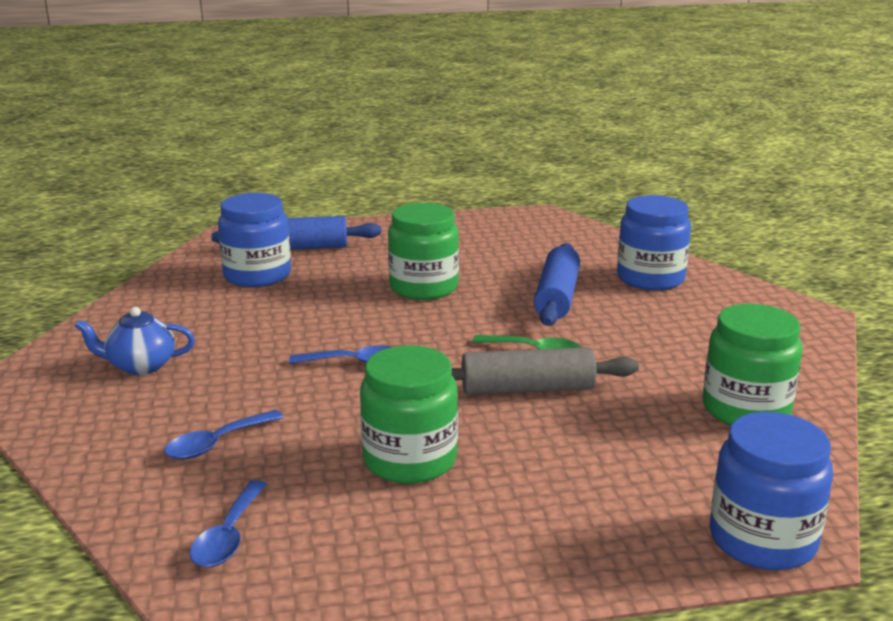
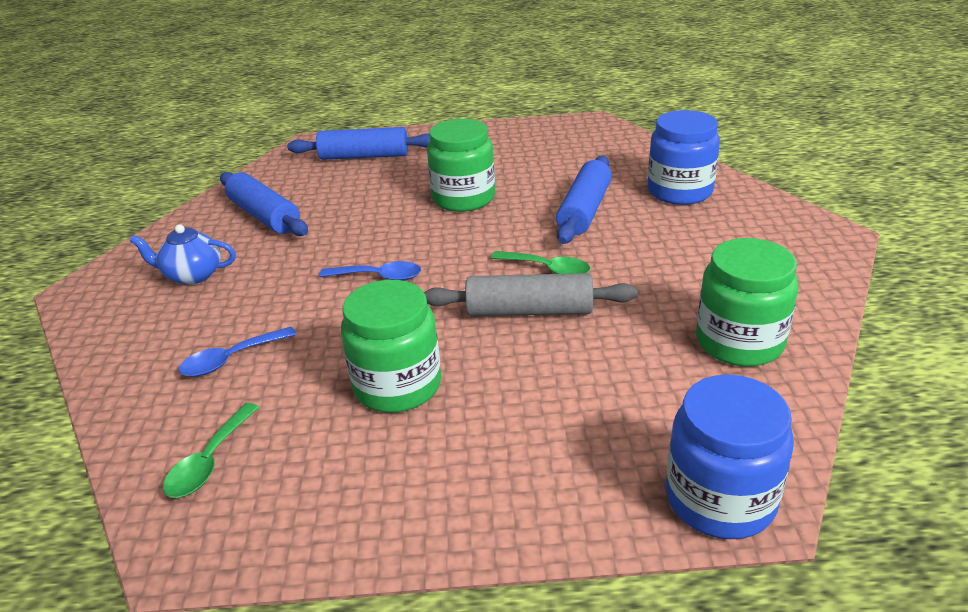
camera: 10 degrees right, 10 degrees up
blue spoon [190,480,267,567] -> green spoon [163,403,259,498]
blue jar [218,193,291,287] -> none
none -> blue rolling pin [220,172,308,236]

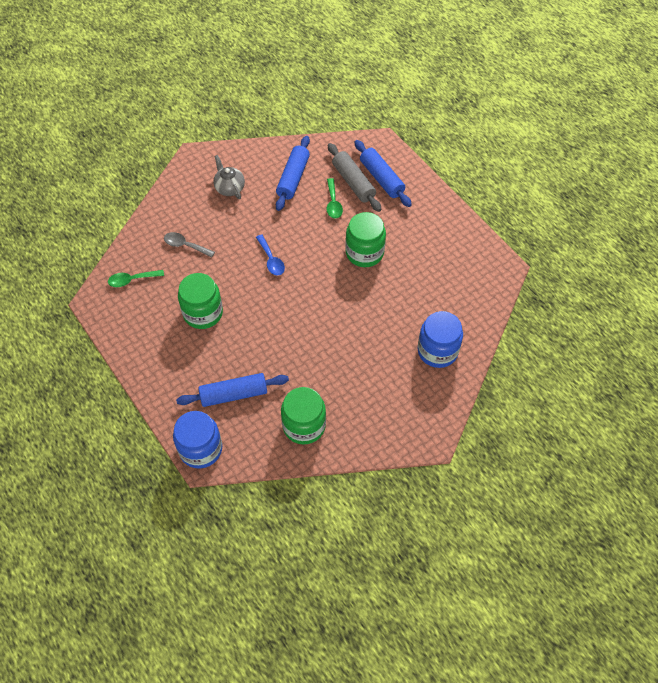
camera: 55 degrees right, 25 degrees up
blue teapot [130,224,236,285] -> grey teapot [213,155,245,199]
blue spoon [178,327,297,377] -> grey spoon [164,232,215,257]
grey rolling pin [424,273,638,316] -> grey rolling pin moved to [328,143,381,212]
green spoon [491,251,591,274] -> green spoon moved to [327,178,343,219]
blue rolling pin [556,156,612,244] -> blue rolling pin moved to [176,373,289,407]

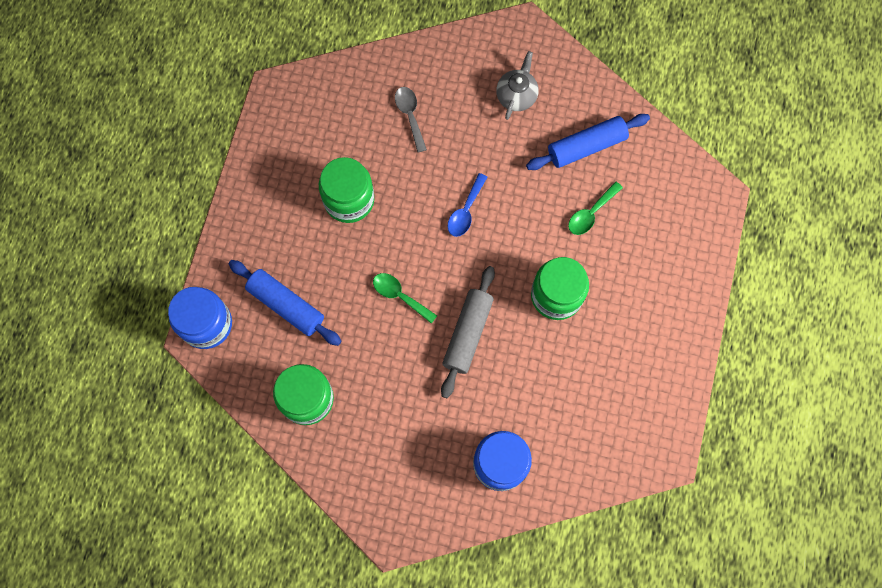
camera: 50 degrees right, 15 degrees up
green spoon [108,270,164,287] -> green spoon moved to [373,273,437,324]
grey rolling pin [328,143,381,212] -> grey rolling pin moved to [441,266,495,398]
blue rolling pin [354,140,412,207] -> none

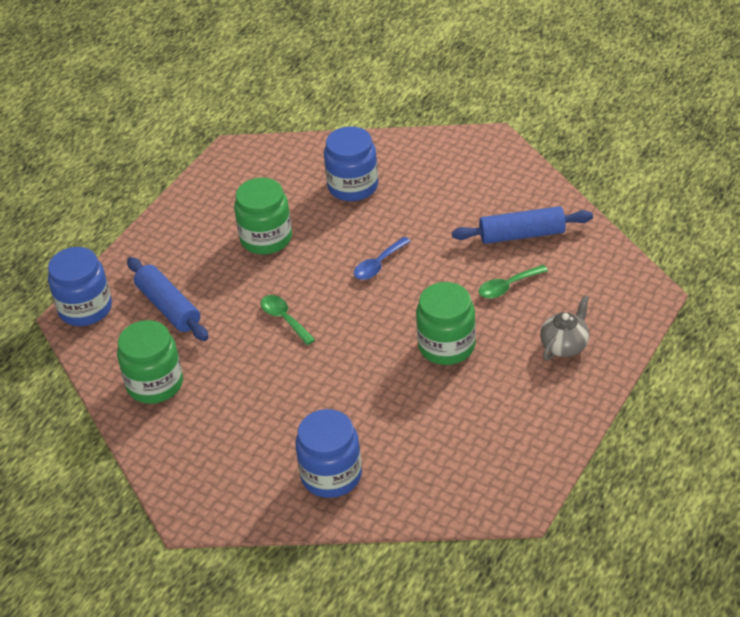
camera: 20 degrees right, 30 degrees down
grey spoon [395,87,427,153] -> blue jar [324,126,378,201]
grey rolling pin [441,266,495,398] -> none
grey teapot [496,51,539,120] -> grey teapot moved to [540,295,589,360]

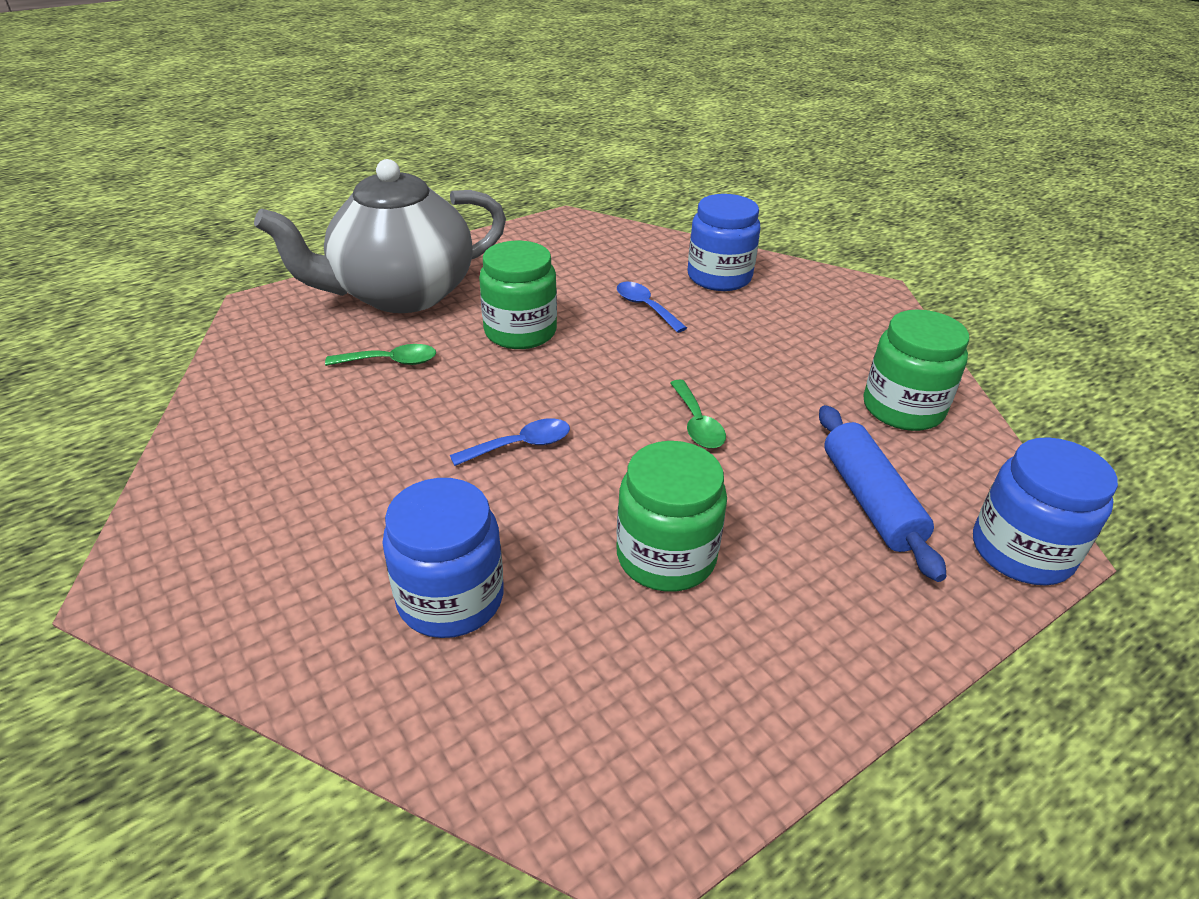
camera: 160 degrees left, 5 degrees down
blue rolling pin [452,206,593,244] -> none
grey teapot [540,295,589,360] -> grey teapot [254,159,506,313], size x2.43
none -> blue spoon [617,282,687,333]

